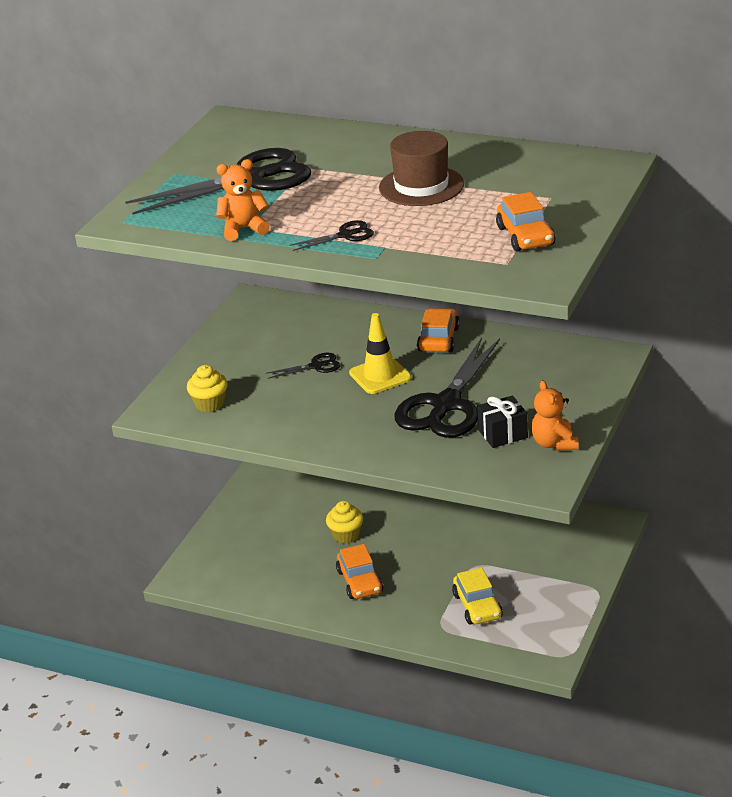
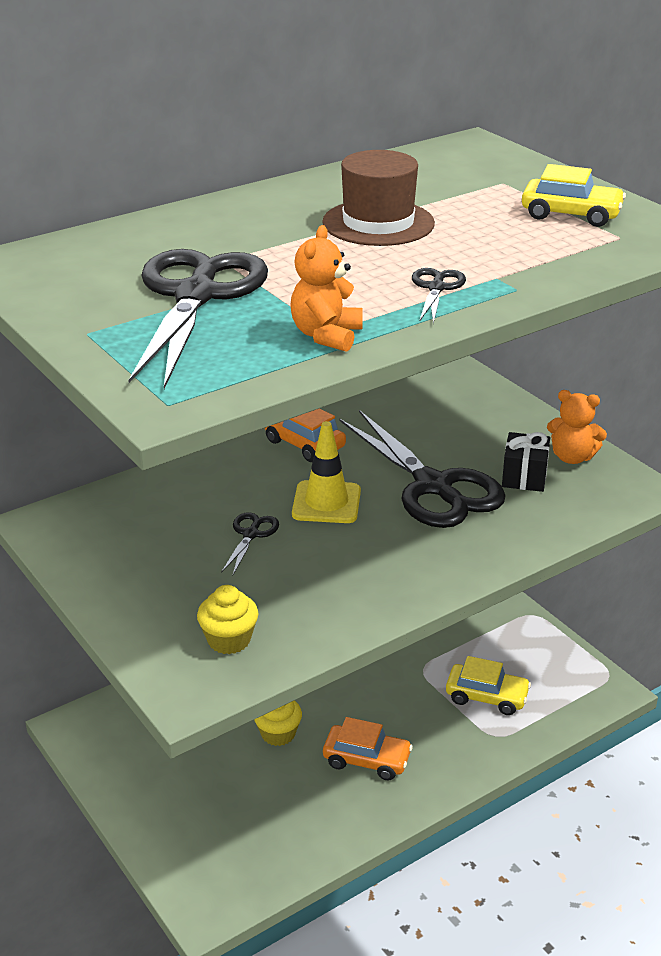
camera: 60 degrees left, 0 degrees up
orange car [496,192,555,251] -> yellow car [522,164,626,227]

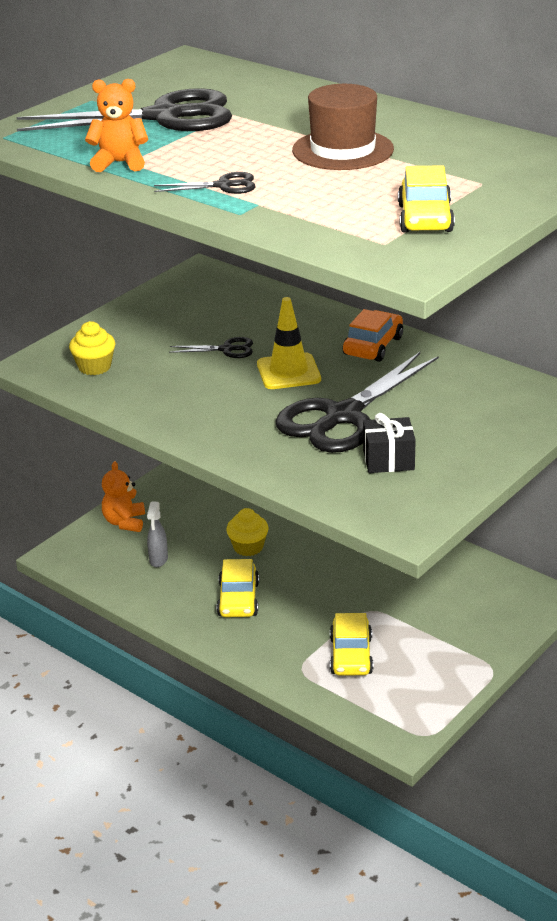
camera: 75 degrees right, 0 degrees up
orange car [323,717,413,780] -> yellow car [217,559,259,617]
orange teddy bear [547,390,607,464] -> orange teddy bear moved to [102,462,145,532]
none -> grey spray bottle [147,501,168,567]

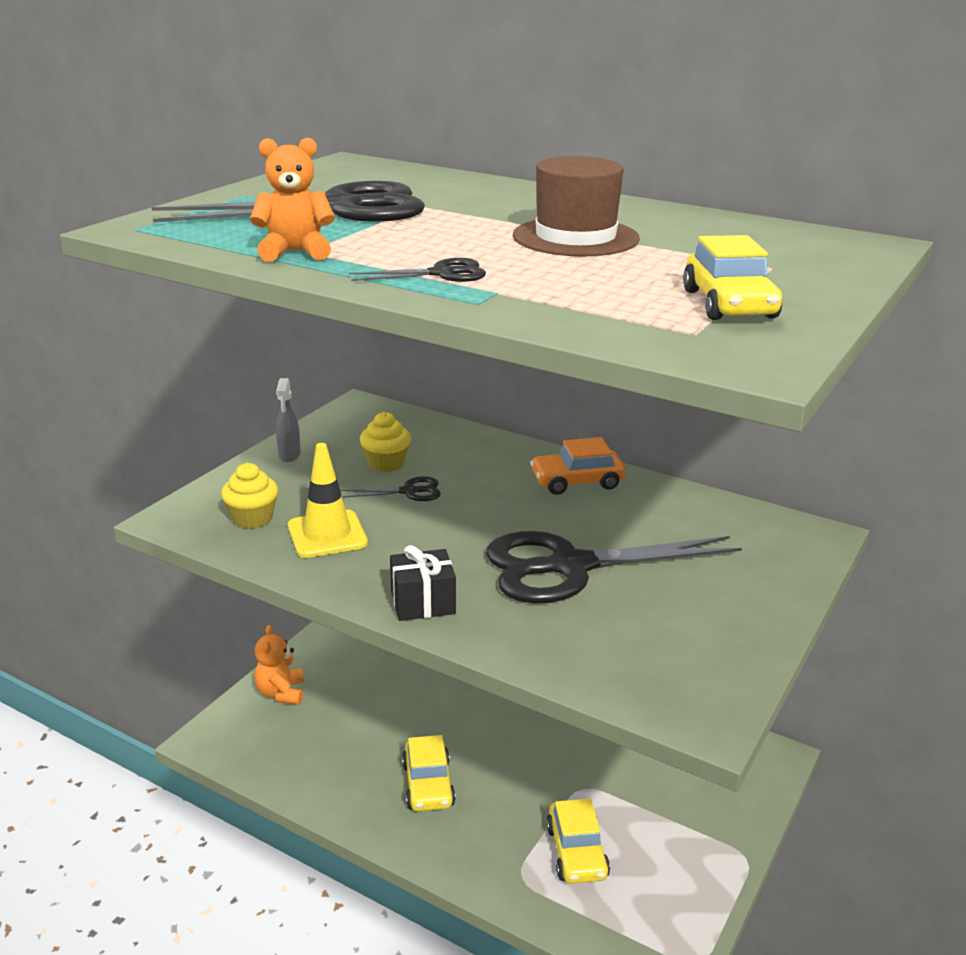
camera: 10 degrees left, 5 degrees down
grey spray bottle [147,501,168,567] -> grey spray bottle moved to [276,378,301,462]
yellow cupcake [227,508,268,556] -> yellow cupcake moved to [360,412,411,472]
yellow traffic cone [257,297,321,389] -> yellow traffic cone moved to [288,443,368,558]
black scissors [276,352,439,453] -> black scissors turned 45 degrees clockwise [486,531,742,604]
orange car [343,309,403,362] -> orange car turned 120 degrees counterclockwise [530,437,626,495]
black gift [363,413,416,473] -> black gift moved to [390,545,456,621]

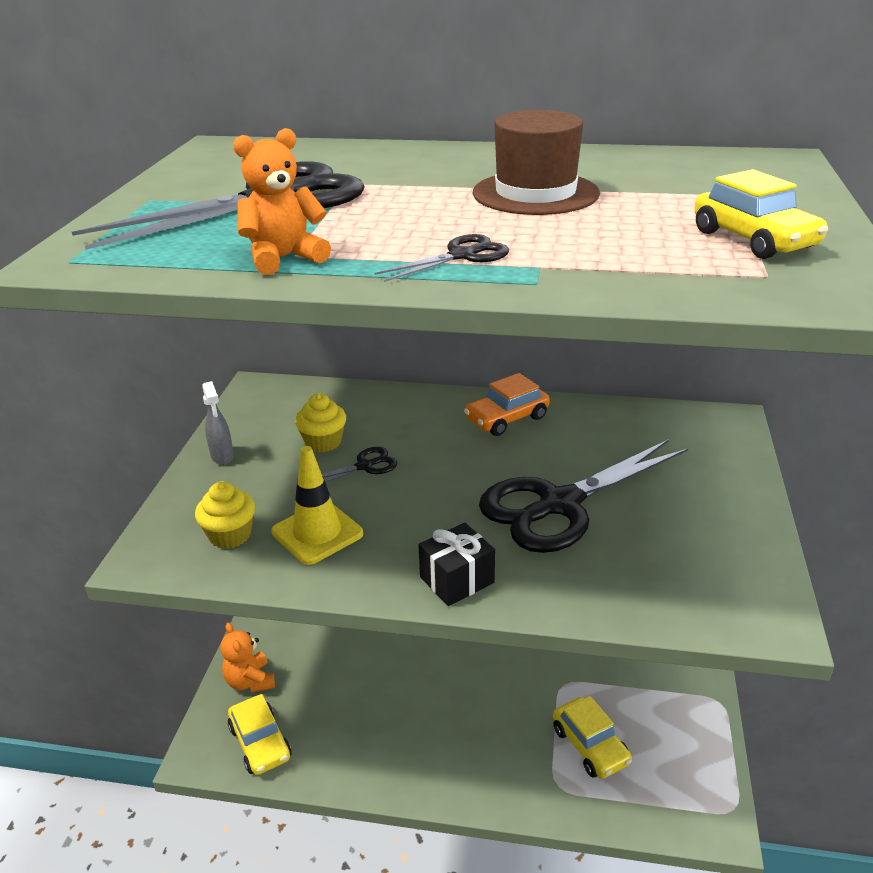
camera: 20 degrees left, 5 degrees up
yellow car [402,735,456,811] -> yellow car moved to [228,694,292,775]

